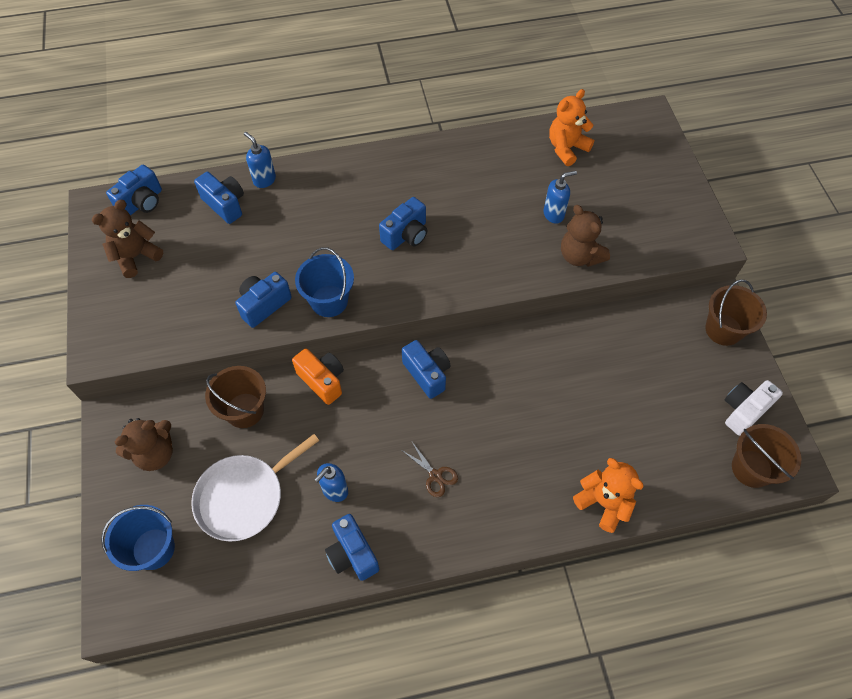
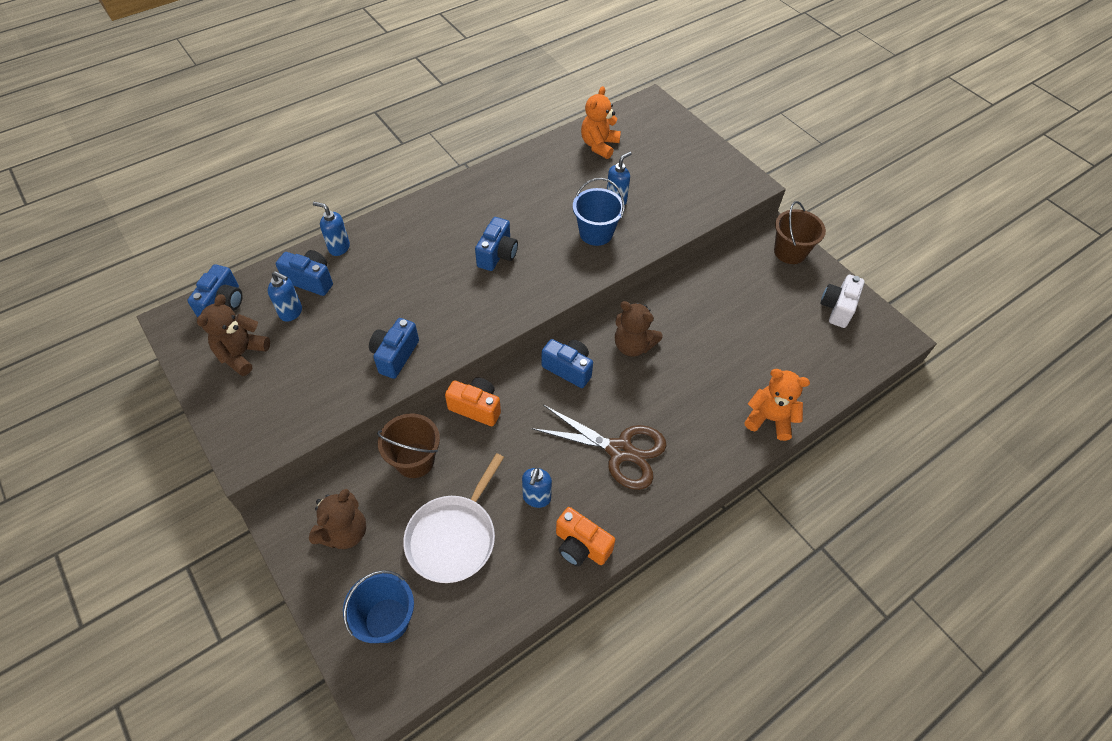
camera: 25 degrees left, 5 degrees down
blue bucket [295,247,354,317] -> blue bucket moved to [573,178,625,246]
blue camera [325,514,379,581] -> orange camera [556,507,615,567]
brown scissors [403,442,458,497] -> brown scissors [531,405,667,490], size x2.16
brown teddy bear [561,205,610,267] -> brown teddy bear moved to [615,301,663,357]
brown bucket [732,424,801,488] -> none
none -> blue soap dispenser [268,271,302,322]

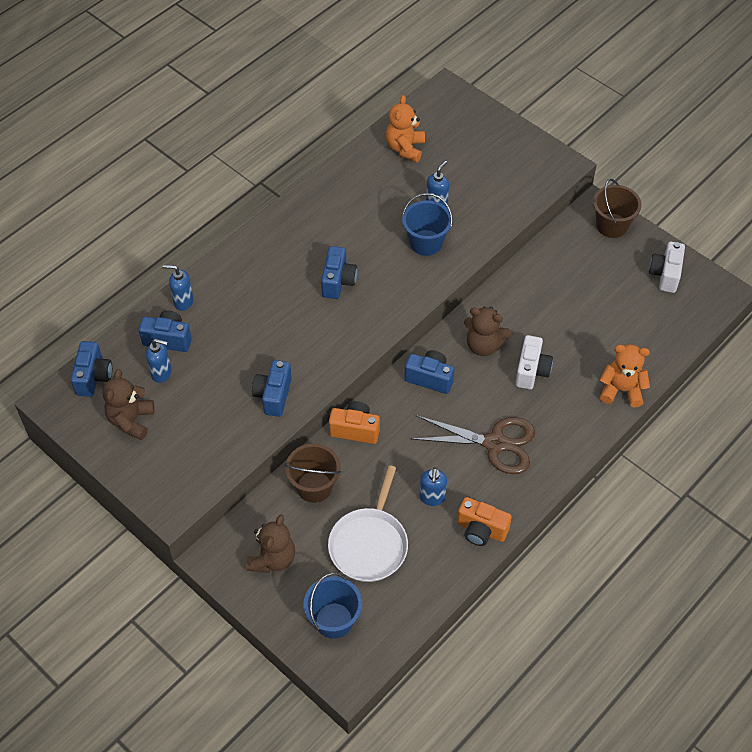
camera: 10 degrees left, 0 degrees up
none -> white camera [515,335,553,389]

